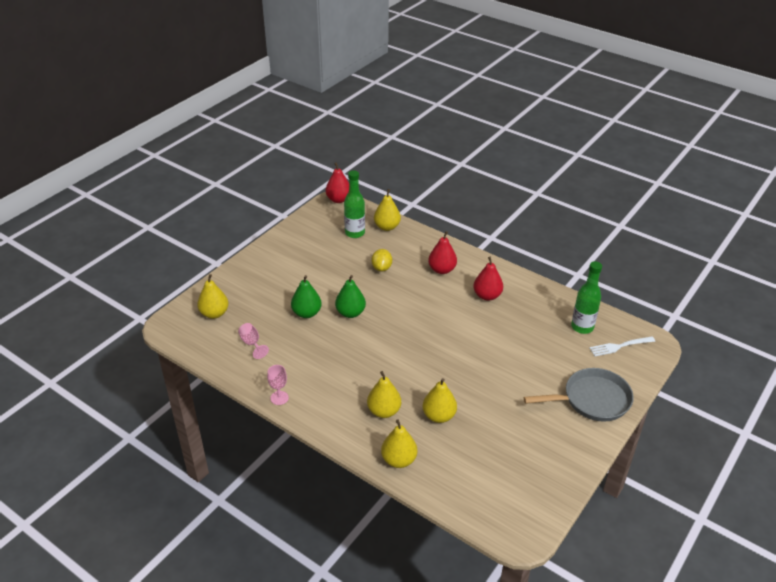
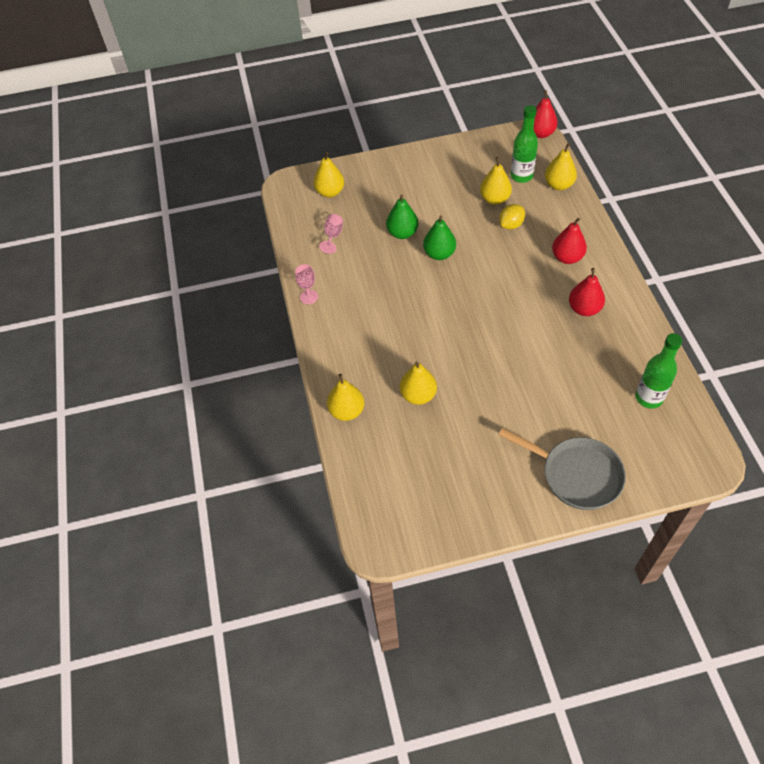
camera: 45 degrees right, 15 degrees up
yellow pear [367,371,401,418] -> yellow pear moved to [480,157,512,205]
white fork [589,336,655,356] -> none

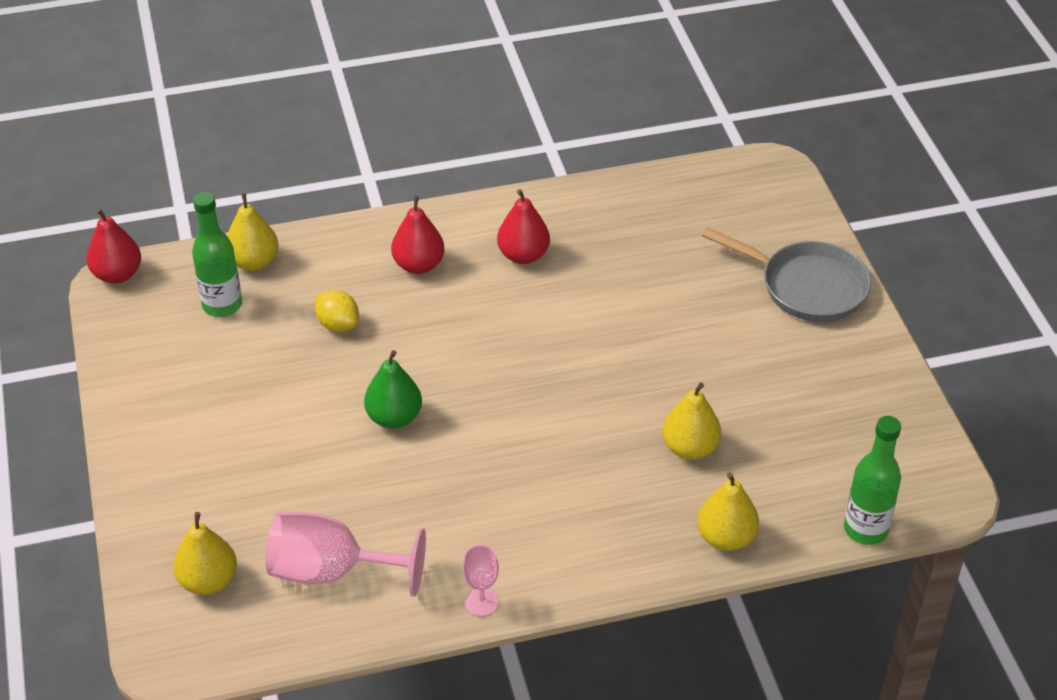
camera: 95 degrees left, 10 degrees down
pink goblet [319,214,343,254] -> pink goblet [266,512,426,597], size x2.01
green pear [386,194,418,239] -> none
yellow pear [480,157,512,205] -> none
grey pan [498,428,626,510] -> grey pan turned 90 degrees clockwise [702,227,871,322]
green bottle [635,333,682,409] -> green bottle moved to [844,416,901,545]

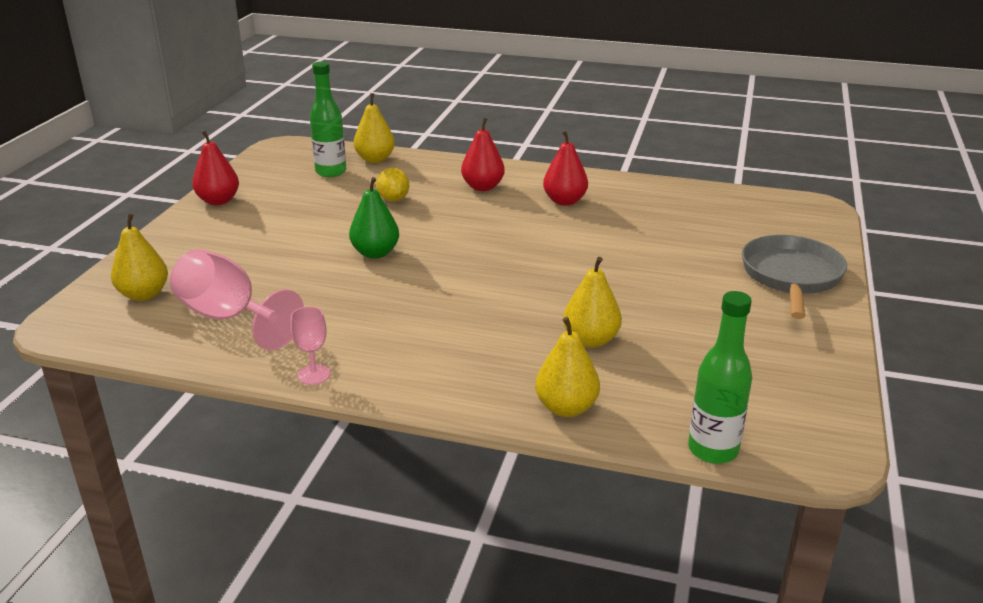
camera: 30 degrees right, 15 degrees down
red pear [86,208,141,284] -> red pear moved to [192,130,239,205]
grey pan [702,227,871,322] -> grey pan turned 135 degrees counterclockwise [742,235,847,319]

